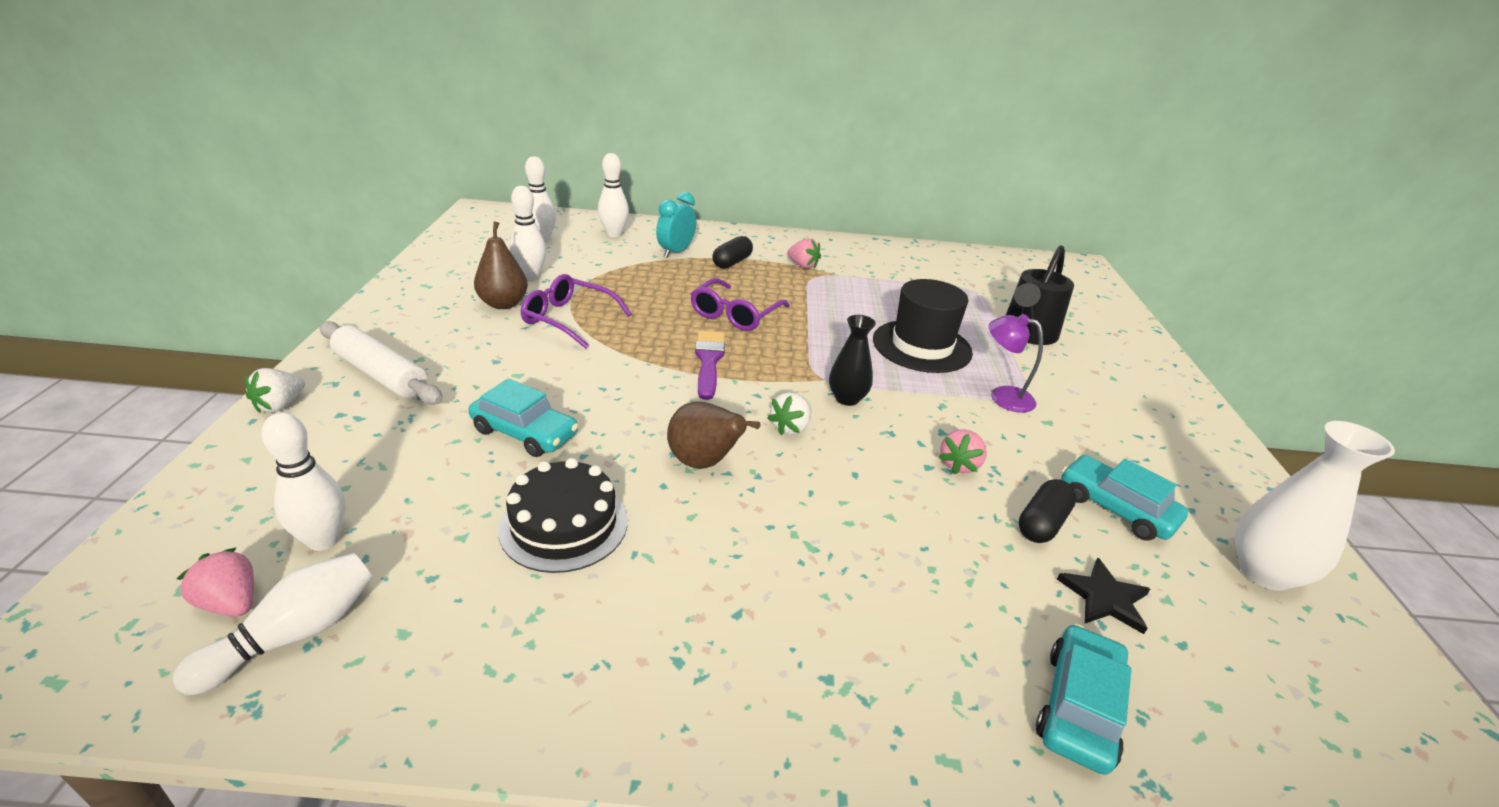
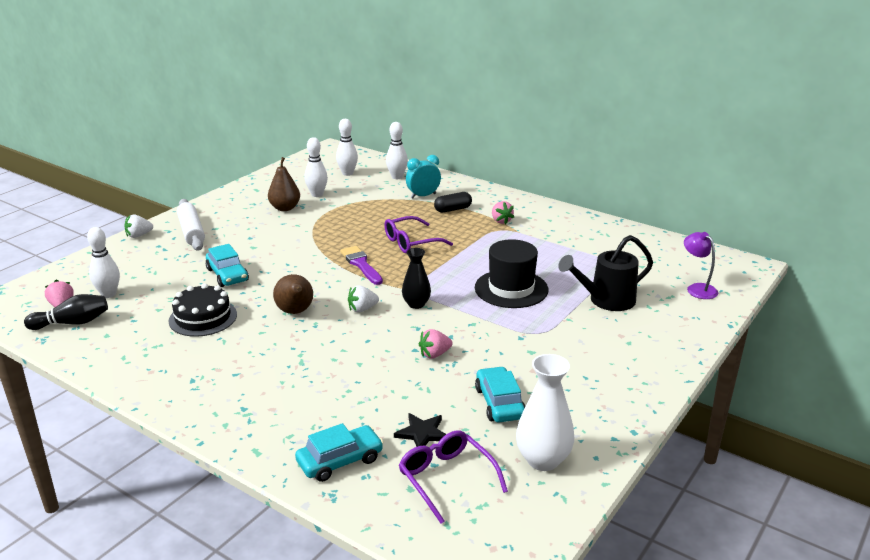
camera: 35 degrees right, 5 degrees down
white bowling pin [172,553,373,695] -> black bowling pin [24,294,108,330]
purple glasses [521,274,632,349] -> purple glasses moved to [399,430,508,524]
purple brush [695,331,725,400] -> purple brush turned 60 degrees counterclockwise [340,246,383,285]
purple lamp [989,314,1043,413] -> purple lamp moved to [684,232,718,299]
black capsule [1019,479,1077,543] -> none

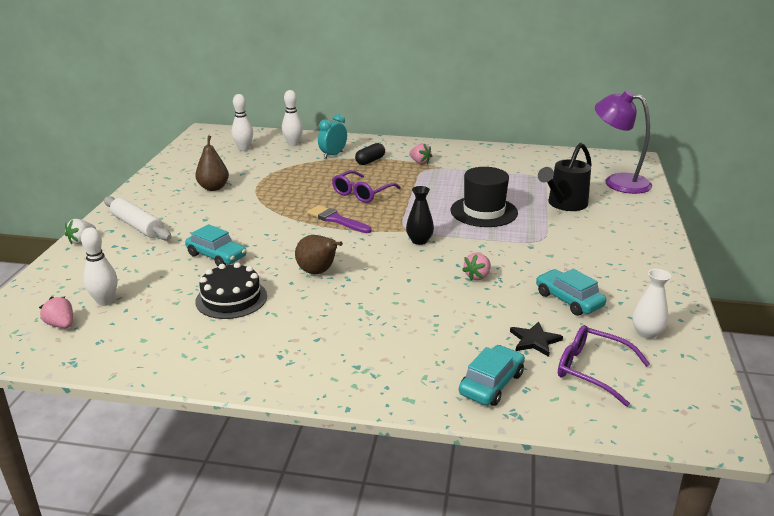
camera: 25 degrees left, 0 degrees up
black bowling pin [24,294,108,330] -> none
white bowling pin [305,137,328,197] -> none
white strawberry [348,286,379,312] -> none
white vase [516,354,574,471] -> white vase [632,269,671,339], size x0.66
purple lamp [684,232,718,299] -> purple lamp [595,90,652,194], size x1.79

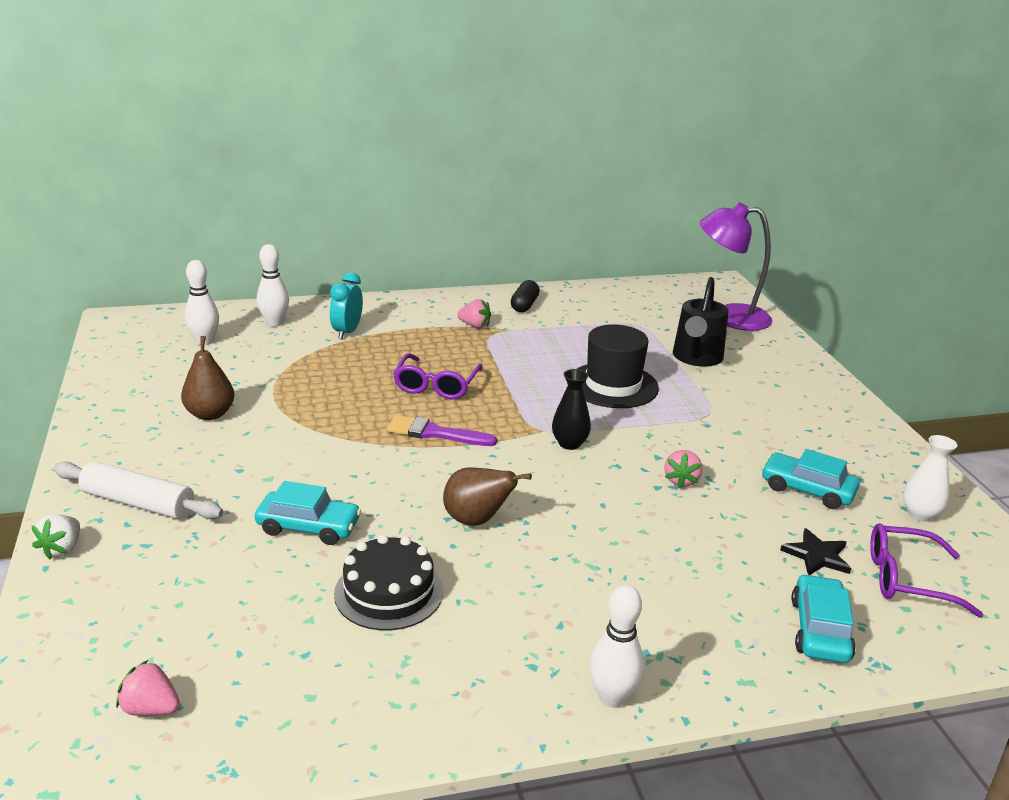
camera: 25 degrees left, 0 degrees up
white bowling pin [81,227,117,306] -> white bowling pin moved to [589,585,644,708]
black capsule [355,143,385,165] -> black capsule moved to [511,280,540,312]

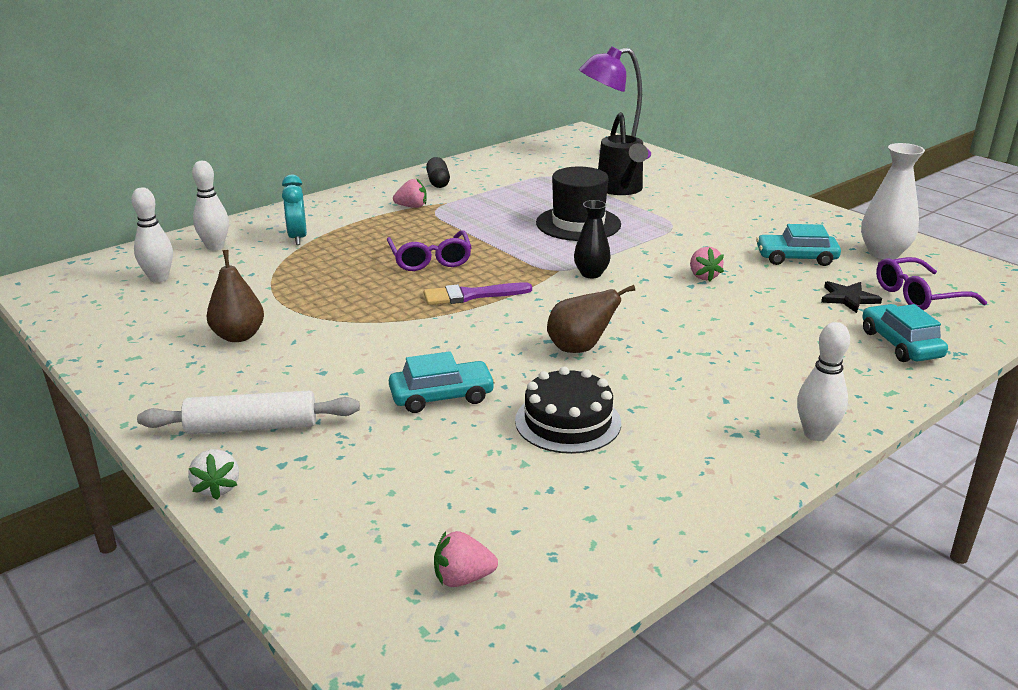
camera: 25 degrees left, 0 degrees up
white vase [903,435,957,521] -> white vase [861,143,925,259], size x1.52

